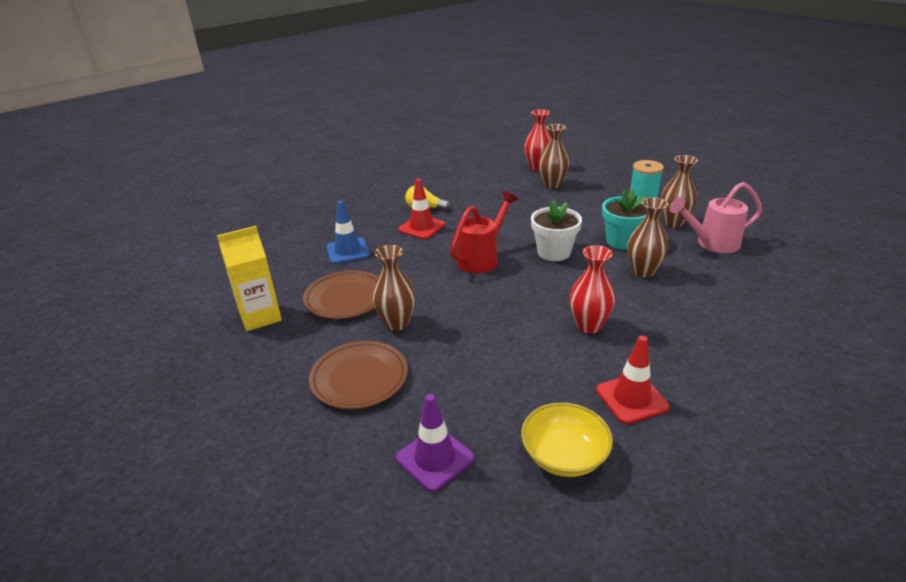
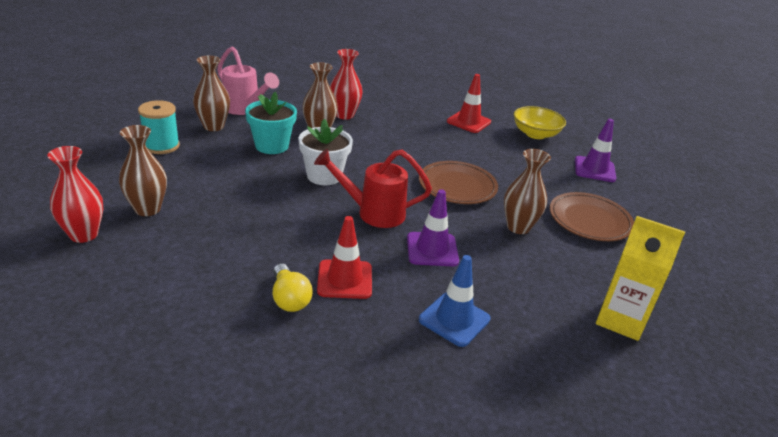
camera: 130 degrees left, 0 degrees up
brown plate [303,270,378,319] -> brown plate moved to [419,161,498,204]
red vase [570,245,615,334] -> red vase moved to [330,49,363,120]
none -> purple traffic cone [407,189,459,266]

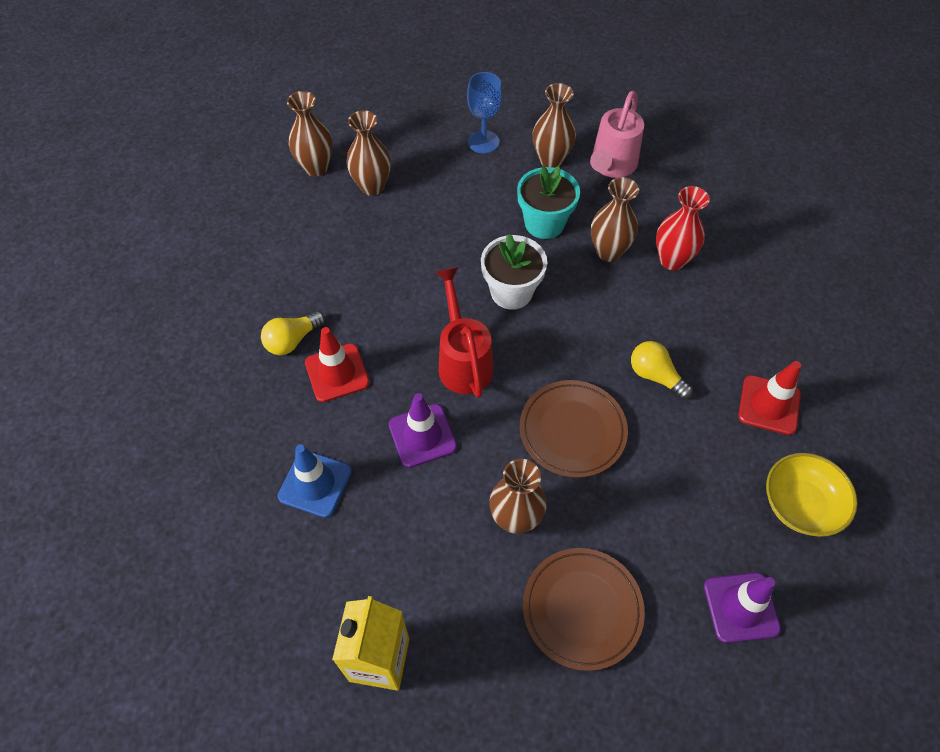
camera: 75 degrees right, 25 degrees up
red vase [47,146,103,243] -> brown vase [287,91,333,176]
turquoise spool [138,100,180,154] -> blue goblet [467,72,502,154]
none -> yellow light bulb [631,341,693,400]

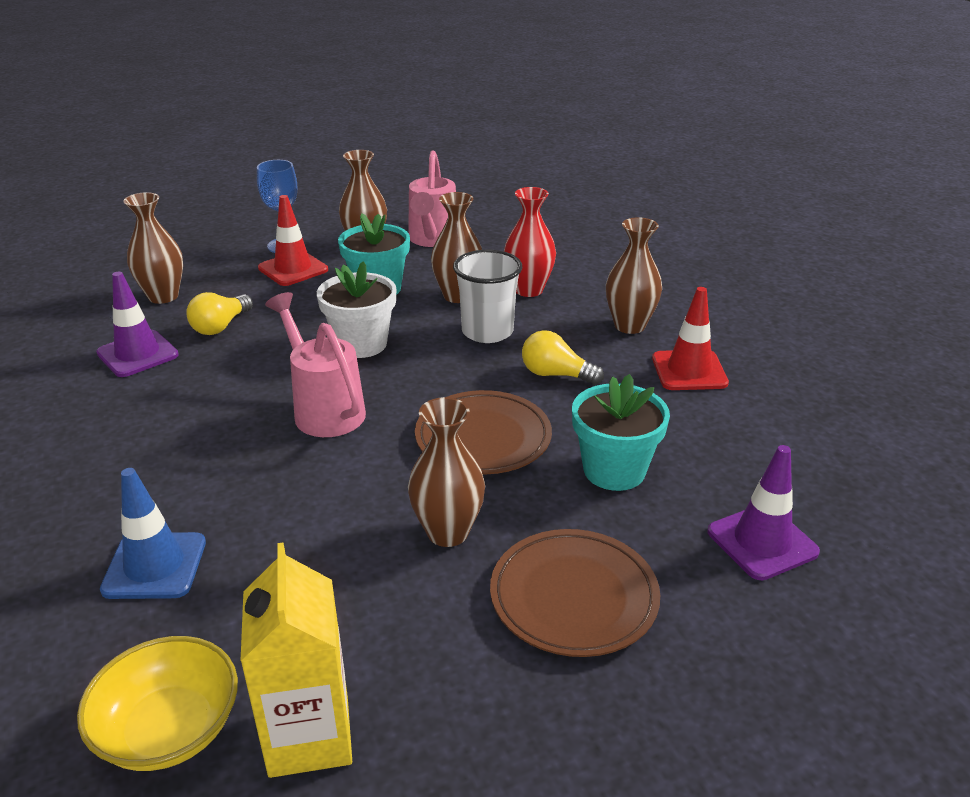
camera: 20 degrees left, 25 degrees down
yellow light bulb [261,311,325,355] -> yellow light bulb moved to [186,292,253,335]
brown vase [287,91,333,176] -> brown vase moved to [606,217,662,334]
red traffic cone [305,327,370,402] -> red traffic cone moved to [258,195,328,286]
purple traffic cone [389,393,457,468] -> purple traffic cone moved to [96,272,179,377]
red watering can [435,267,494,398] -> pink watering can [265,292,366,437]
yellow bowl [766,453,858,537] -> yellow bowl moved to [77,636,238,771]
none -> white cup [453,250,522,343]
none -> turquoise flower pot [572,374,670,491]

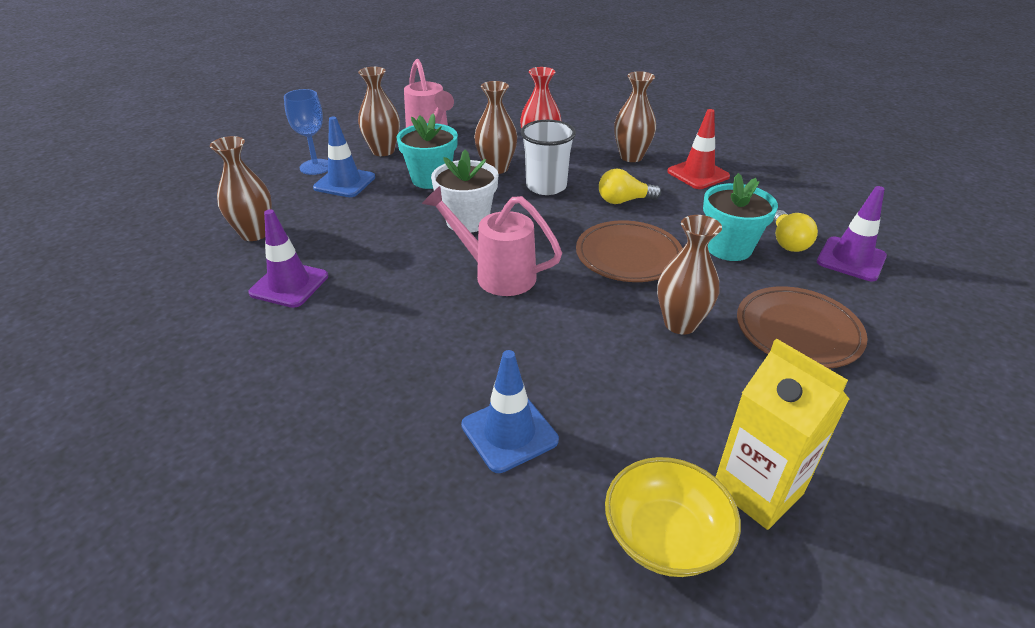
camera: 30 degrees left, 5 degrees up
yellow light bulb [186,292,253,335] -> yellow light bulb moved to [772,210,818,252]
red traffic cone [258,195,328,286] -> blue traffic cone [313,116,375,197]

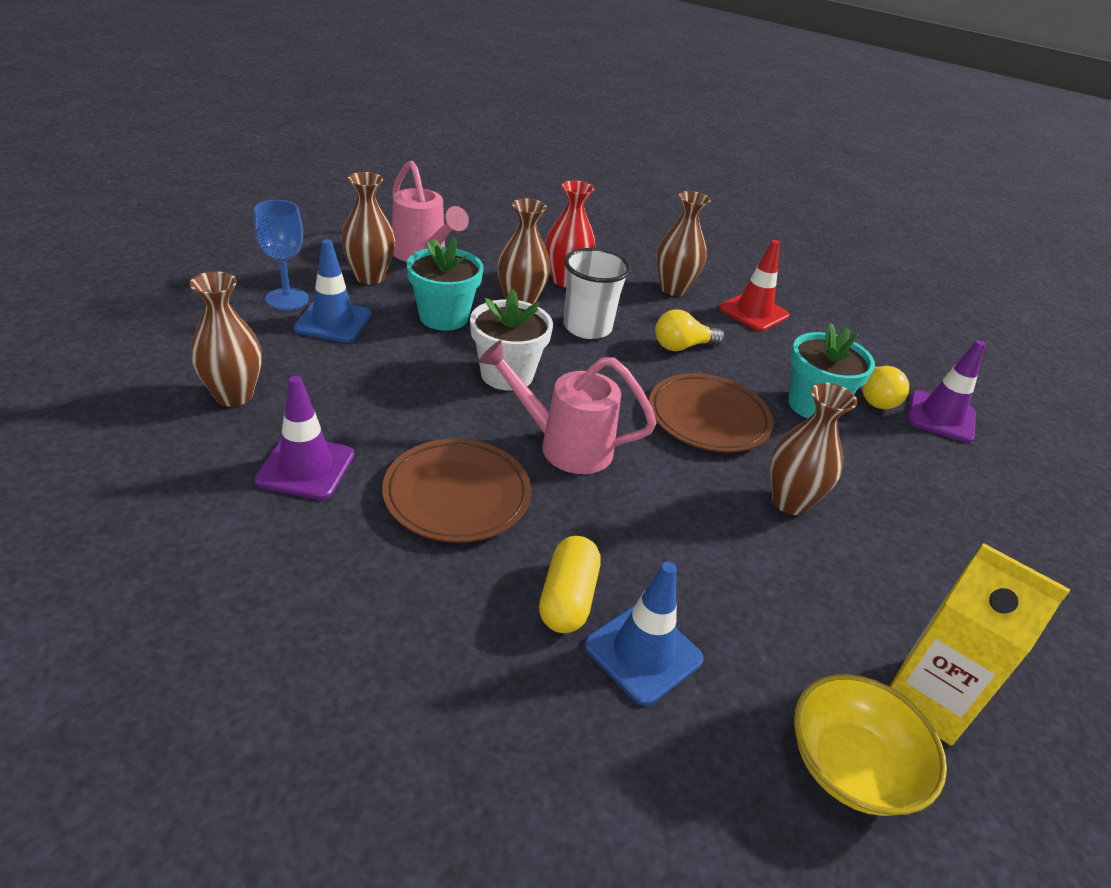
camera: 15 degrees left, 0 degrees up
brown plate [737,286,868,369] -> brown plate moved to [382,439,531,543]
none -> yellow capsule [539,536,600,633]

